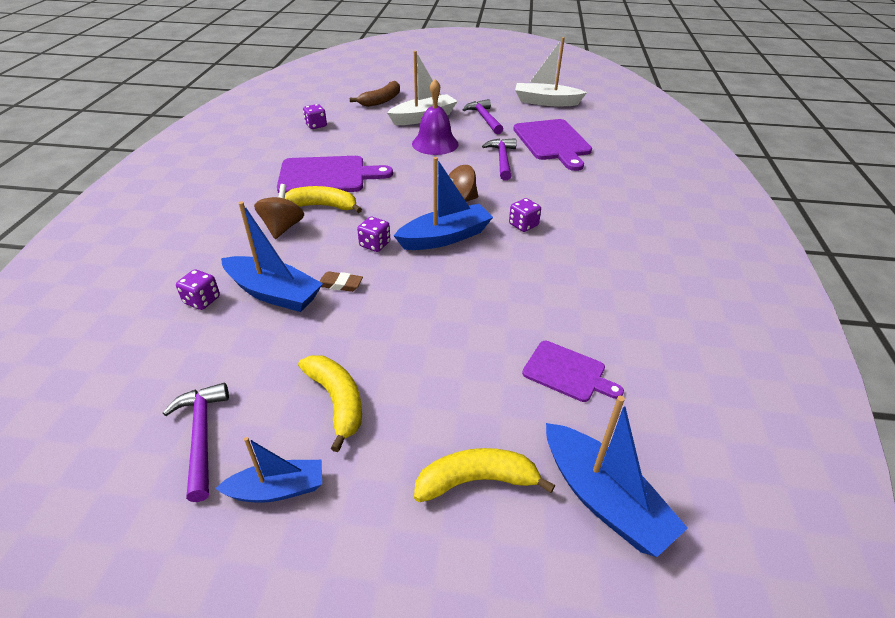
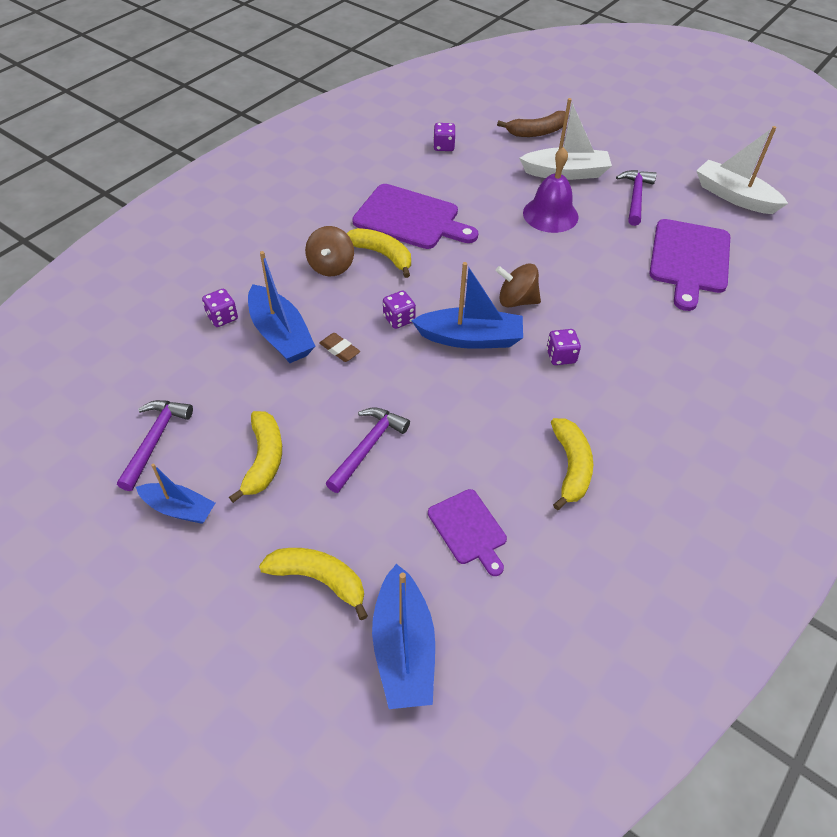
camera: 30 degrees right, 10 degrees up
brown spinning top [254,184,304,239] -> brown spinning top turned 150 degrees clockwise [305,226,354,276]
purple hammer [482,138,517,181] -> purple hammer moved to [326,407,410,493]
none -> yellow banana [551,418,593,510]

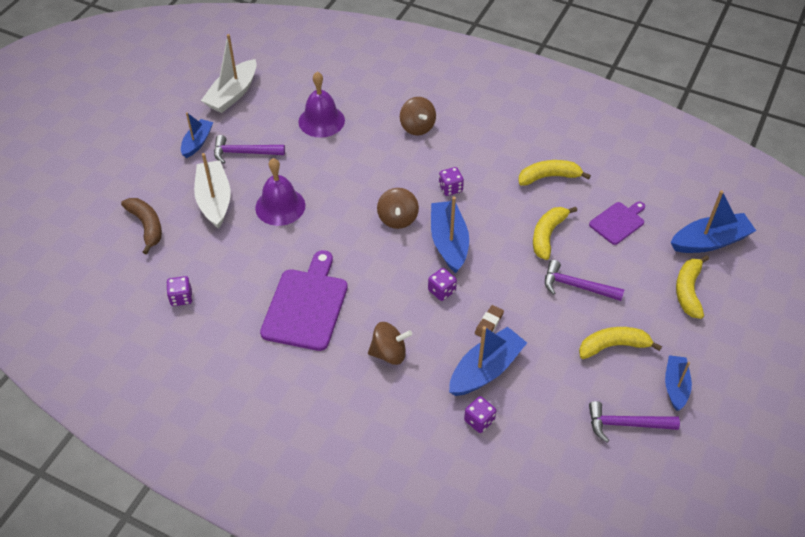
camera: 100 degrees left, 0 degrees up
yellow banana [347,228,411,278] -> yellow banana moved to [533,207,577,260]
purple cutting board [649,219,730,311] -> purple bell [298,72,345,138]
none -> blue boat [181,112,213,158]
none -> brown spinning top [400,97,436,135]

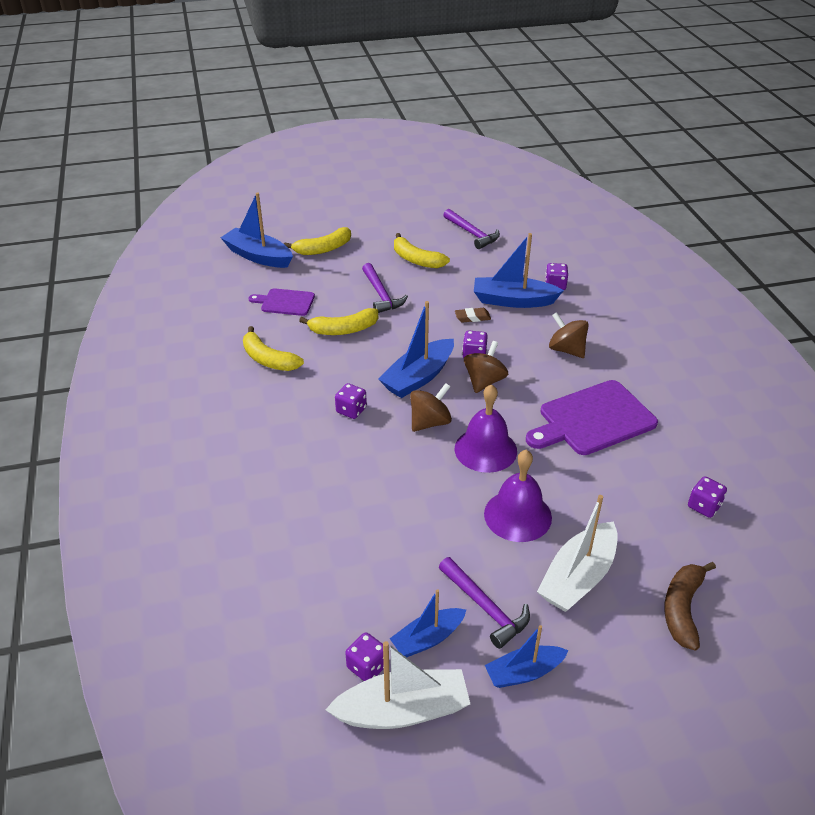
camera: 130 degrees left, 10 degrees down
purple bell [298,72,345,138] -> purple bell moved to [455,384,517,473]
brown spinning top [400,97,436,135] -> brown spinning top moved to [464,341,508,393]
blue boat [665,355,692,411] -> blue boat moved to [390,589,466,658]
none -> purple dice [345,632,384,681]

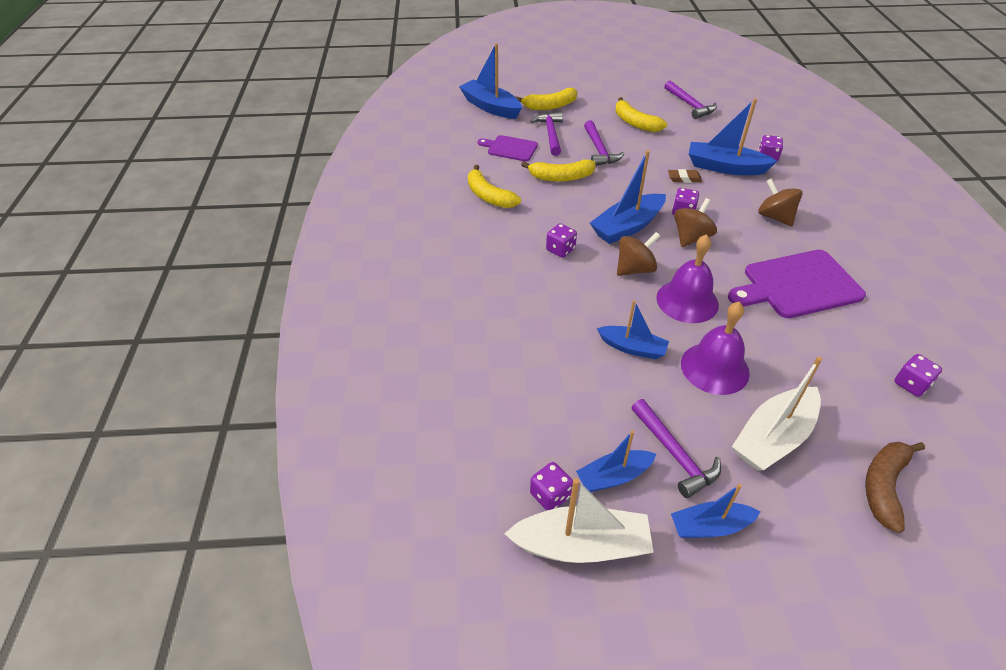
camera: 10 degrees right, 5 degrees up
none -> purple hammer [530,112,563,156]
none -> blue boat [597,300,669,359]

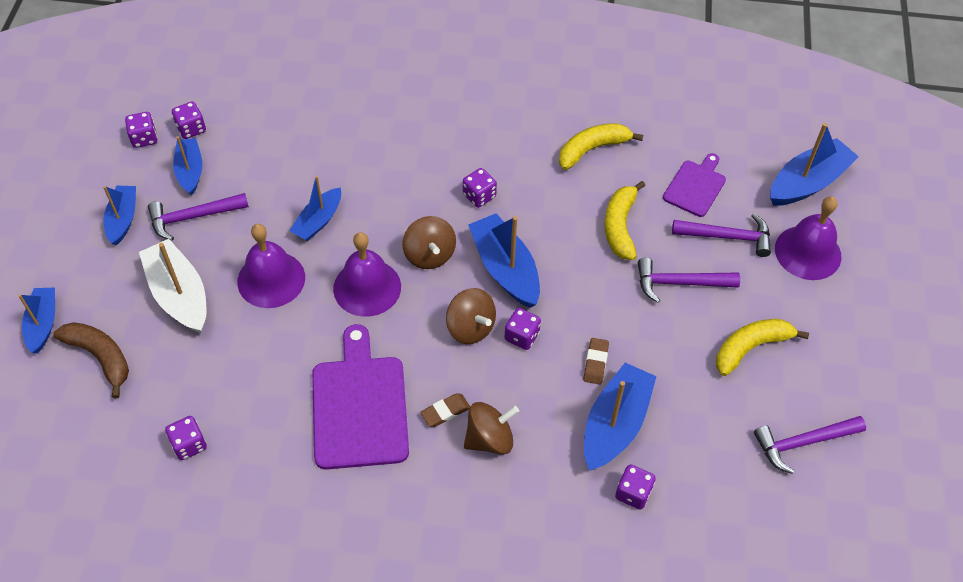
camera: 100 degrees right, 10 degrees up
white boat [504,478,653,563] -> purple dice [125,112,157,148]
yellow banana [516,88,577,110] -> purple bell [775,196,841,280]
none -> blue boat [18,288,55,354]
none -> brown eraser [420,393,470,427]

